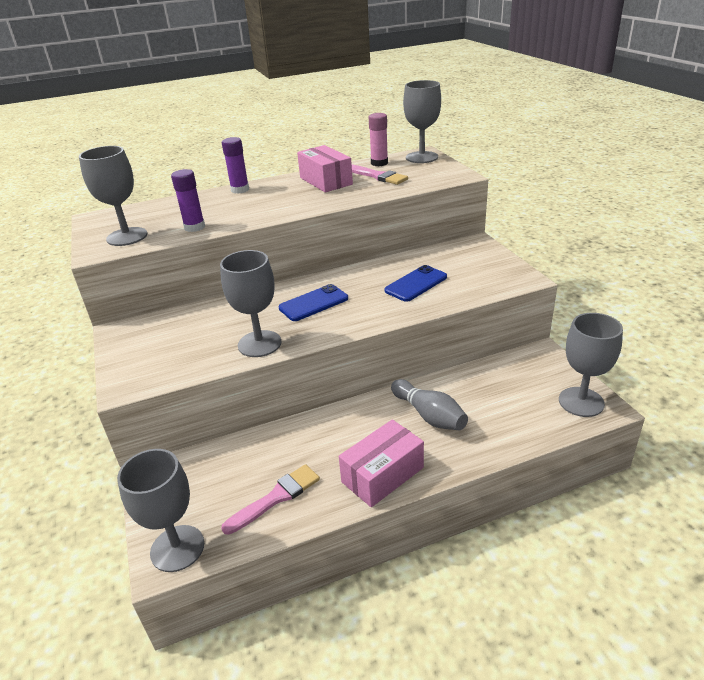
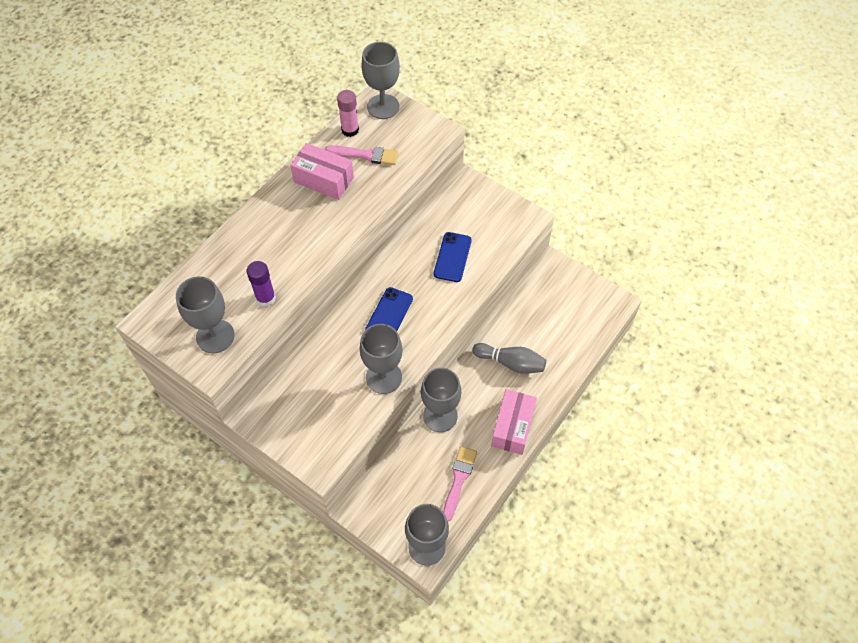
camera: 35 degrees left, 25 degrees up
purple glue stick [222,137,249,194] -> none
grey goblet [559,313,623,417] -> grey goblet moved to [421,368,461,432]

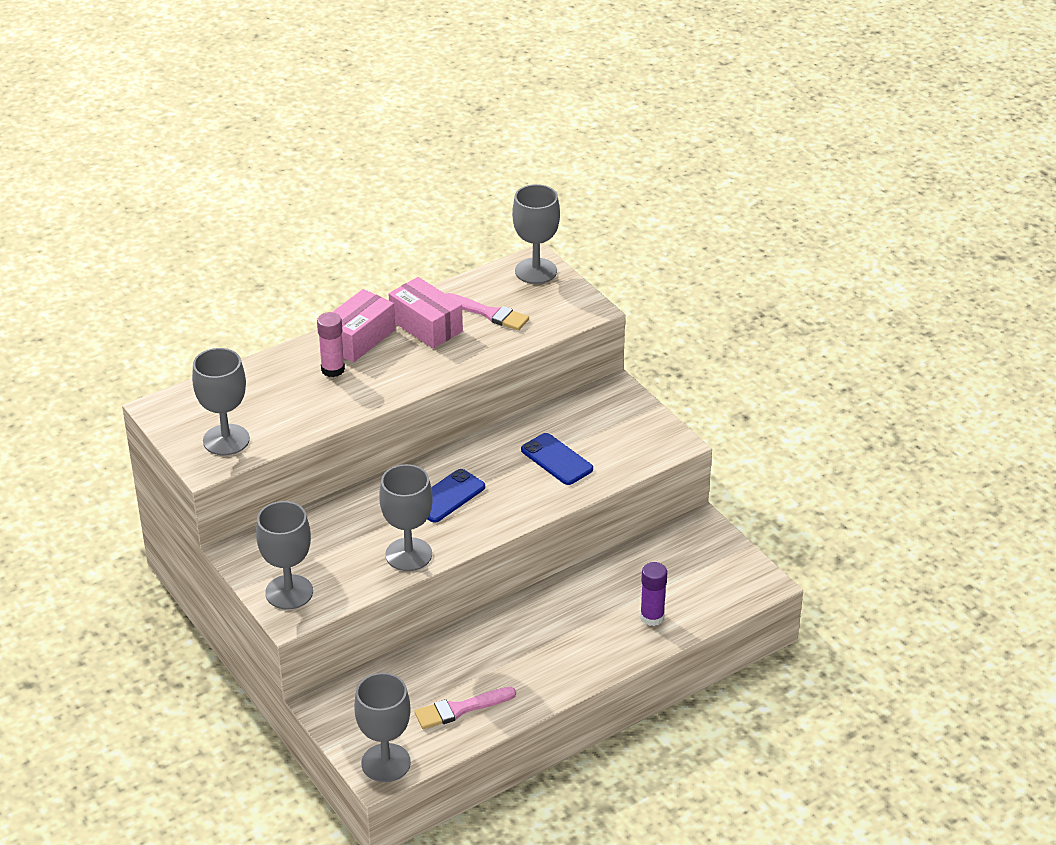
camera: 20 degrees right, 20 degrees down
purple glue stick [246,261,276,307] -> purple glue stick moved to [640,562,667,626]
pink glue stick [337,90,359,137] -> pink glue stick moved to [317,312,345,377]
grey goblet [421,368,461,432] -> grey goblet moved to [256,501,313,610]
blue phone [434,232,472,282] -> blue phone turned 75 degrees counterclockwise [521,433,593,485]
pink brush [443,446,477,521] -> pink brush turned 150 degrees counterclockwise [414,687,516,729]
grey bowling pin [472,343,546,374] -> none
pink box [491,389,537,455] -> pink box moved to [333,289,395,362]

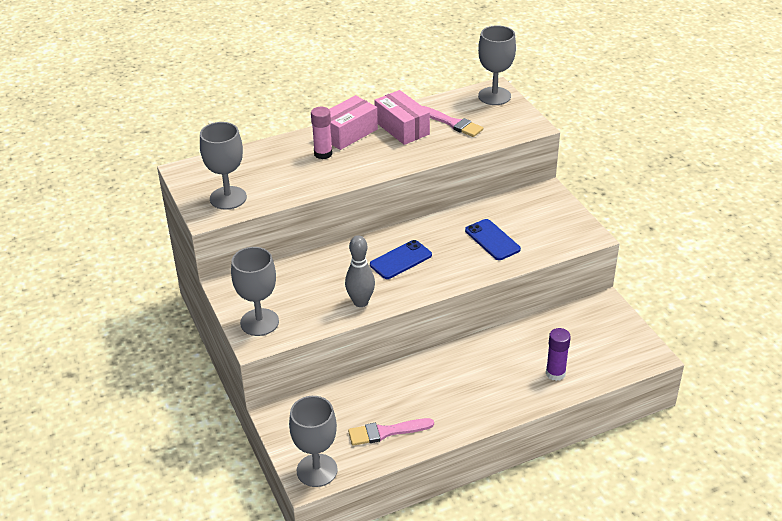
camera: 10 degrees right, 0 degrees up
grey goblet [379,464,433,571] -> grey bowling pin [345,235,375,307]

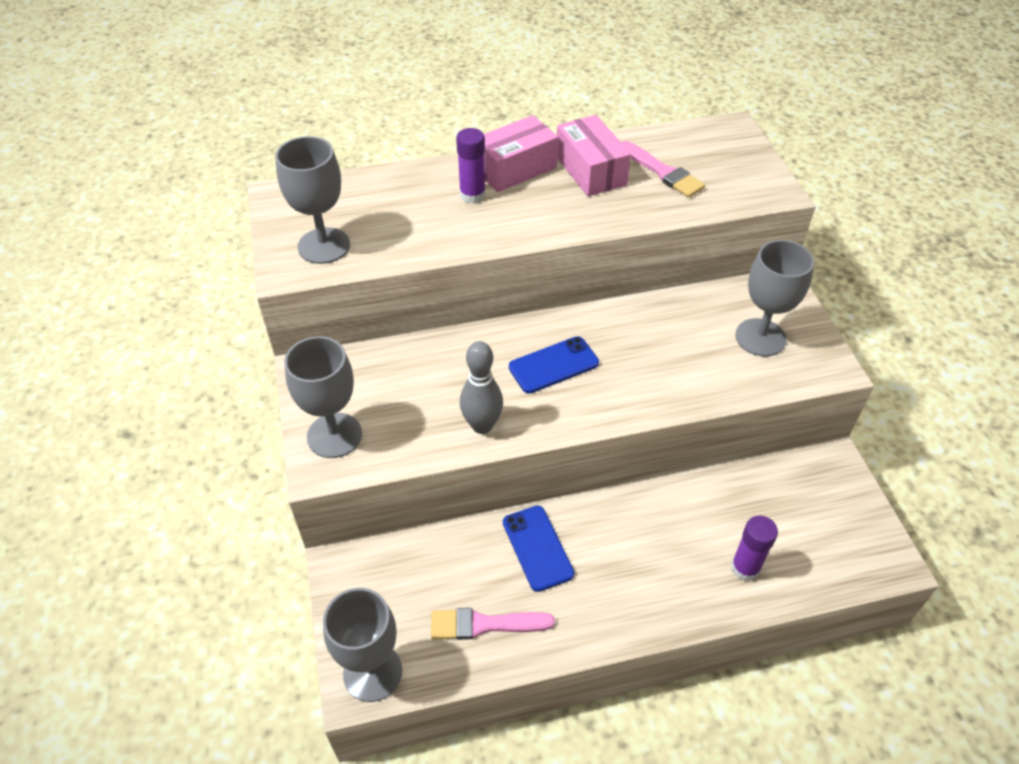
camera: 10 degrees right, 10 degrees up
pink glue stick [311,107,333,159] -> purple glue stick [456,128,486,204]
blue phone [465,219,521,260] -> blue phone moved to [503,506,574,592]
grey goblet [478,25,516,105] -> grey goblet moved to [735,240,814,357]

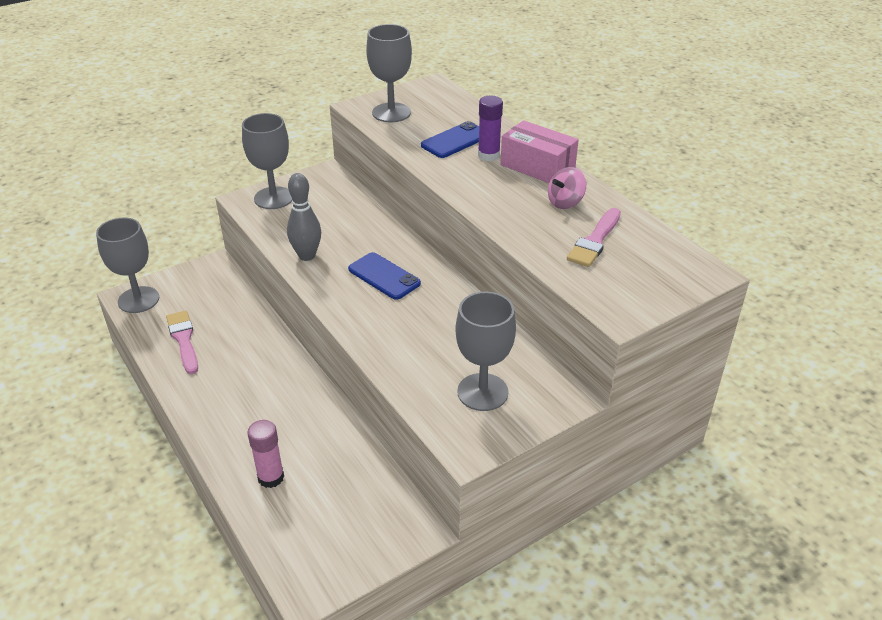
camera: 70 degrees right, 10 degrees down
blue phone [503,506,574,592] -> blue phone moved to [421,121,479,158]
pink box [557,115,631,197] -> pink spinning top [548,167,586,209]
purple glue stick [731,516,778,581] -> pink glue stick [247,420,284,488]

